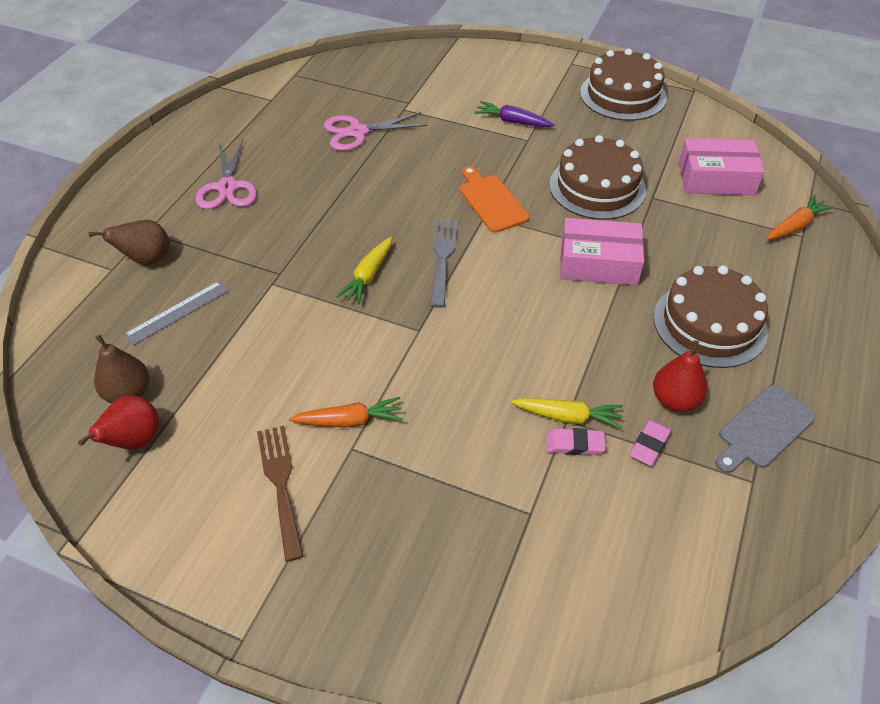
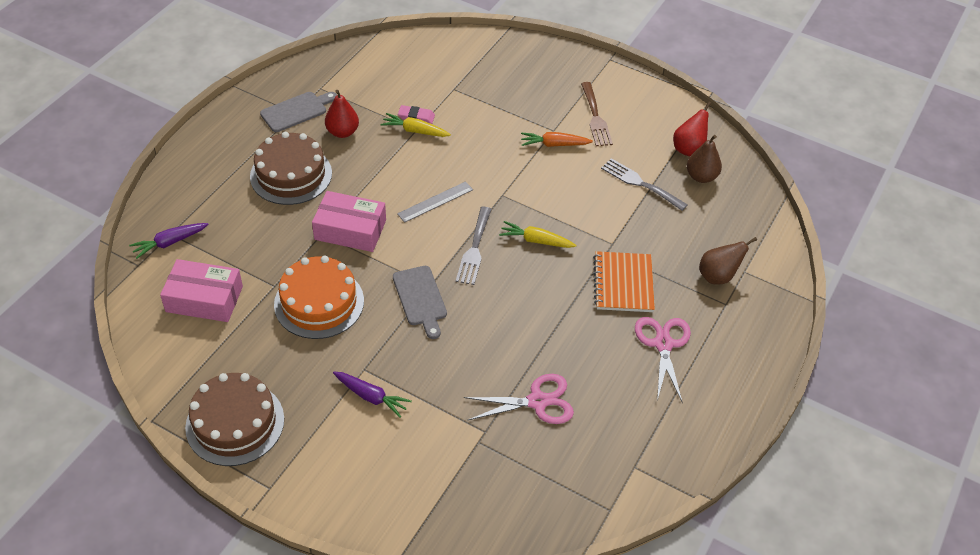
camera: 175 degrees left, 0 degrees up
grey ruler [124,281,229,346] -> grey ruler moved to [397,181,473,223]
yellow carrot [336,237,392,304] -> yellow carrot turned 105 degrees counterclockwise [499,221,576,248]
orange cutting board [460,166,529,233] -> grey cutting board [393,266,447,339]
brown cake [549,135,646,220] -> orange cake [274,256,364,339]
pink eraser [629,420,672,466] -> none
orange carrot [766,195,834,240] -> purple carrot [129,223,209,259]
none -> orange notebook [593,251,655,312]
none -> grey fork [601,158,688,211]

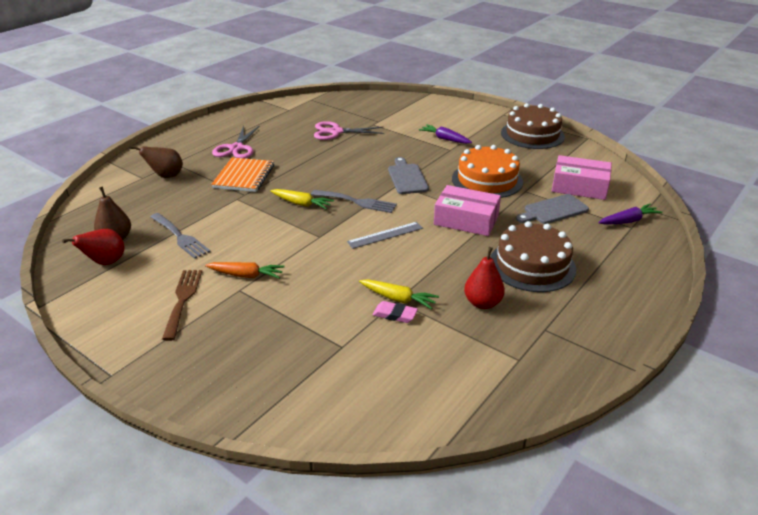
camera: 170 degrees left, 15 degrees down
grey cutting board [260,92,337,132] -> grey cutting board moved to [516,194,589,224]
grey fork [456,207,492,285] -> grey fork turned 90 degrees clockwise [311,190,397,213]

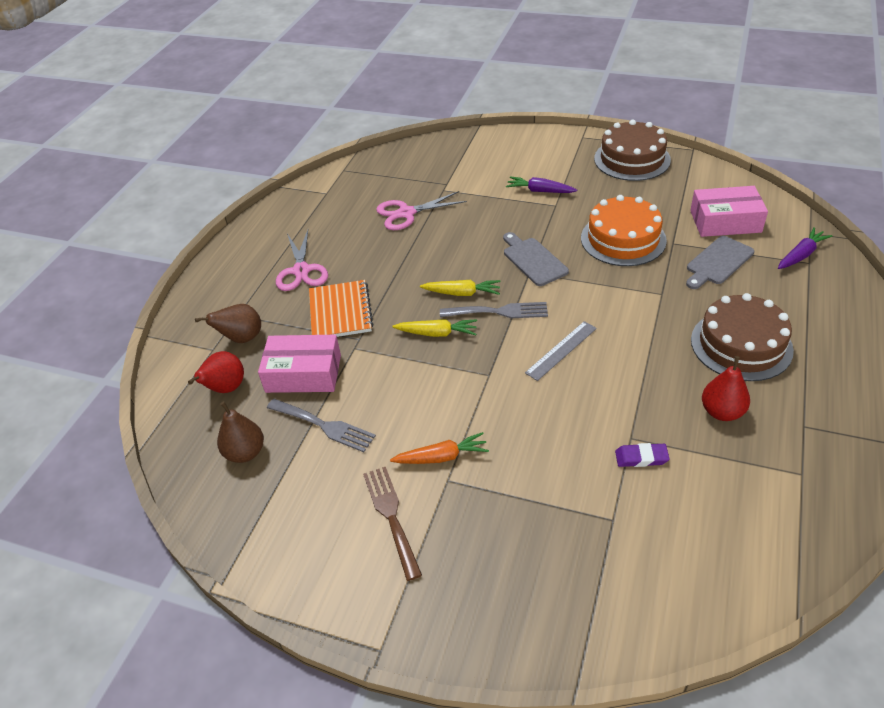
camera: 15 degrees left, 10 degrees up
red pear [62,229,125,265] -> red pear moved to [188,351,244,393]
yellow carrot [359,279,439,310] -> yellow carrot moved to [420,280,501,296]
pink eraser [373,301,418,323] -> purple eraser [615,443,670,467]
pink box [434,185,501,236] -> pink box moved to [258,335,341,393]

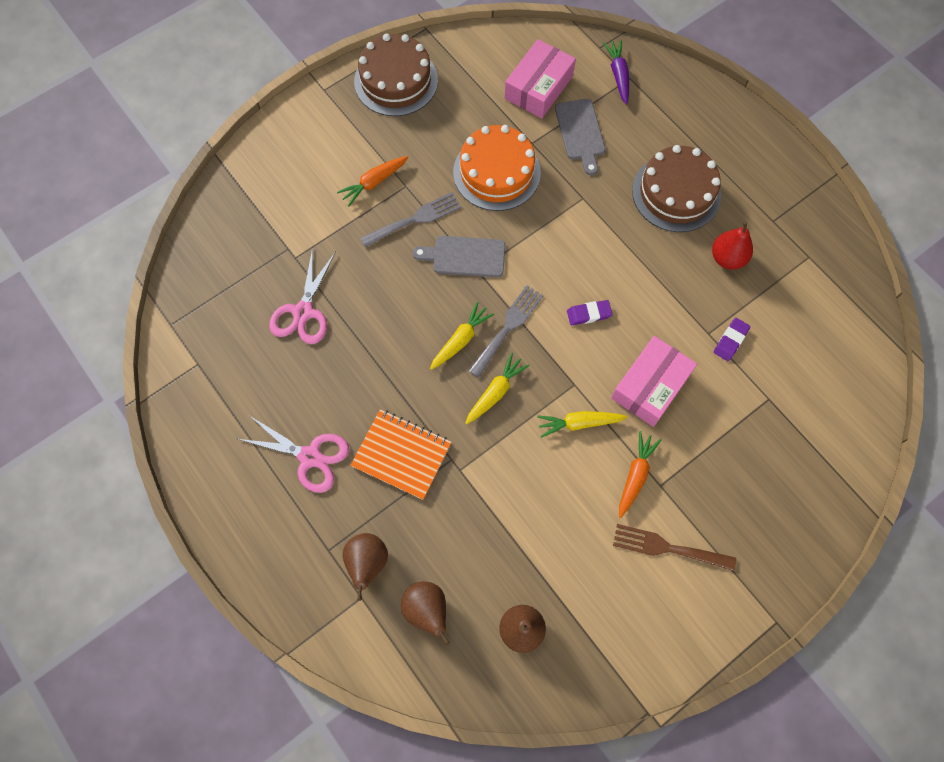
camera: 60 degrees left, 25 degrees up
red pear [188,351,244,393] -> brown pear [401,581,450,645]
pink box [258,335,341,393] -> pink box moved to [611,336,697,427]
grey fork [267,399,376,452] -> grey fork moved to [360,192,461,248]
purple carrot [506,176,577,193] -> orange carrot [337,156,408,206]
grey ruler [525,321,597,381] -> purple eraser [567,300,613,325]
none -> yellow carrot [537,411,627,438]

